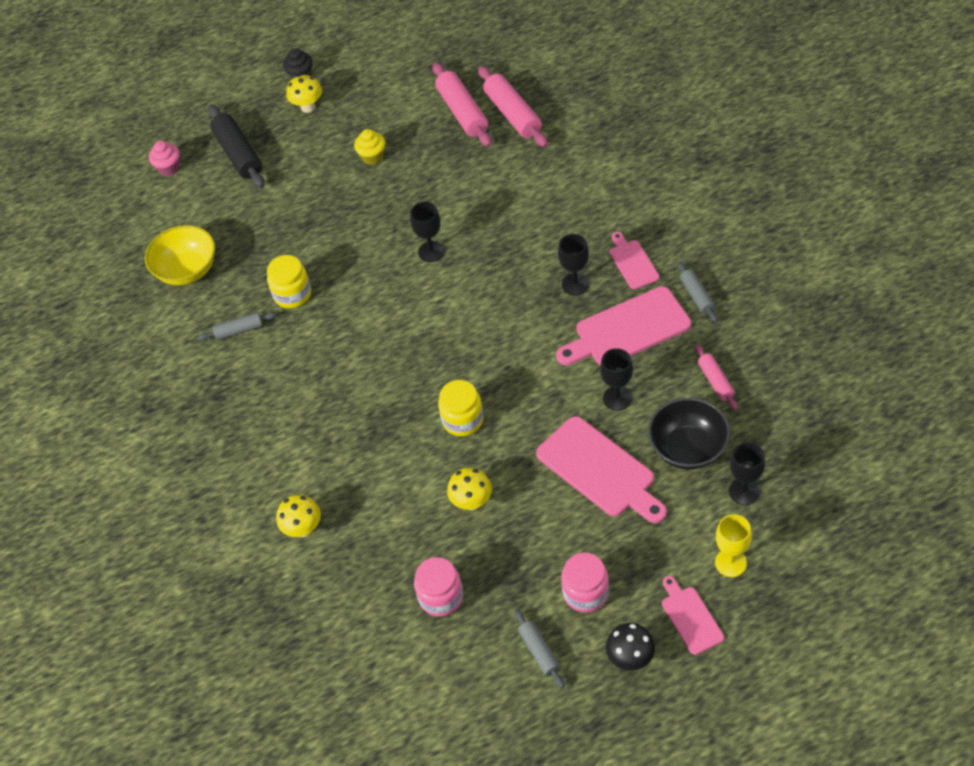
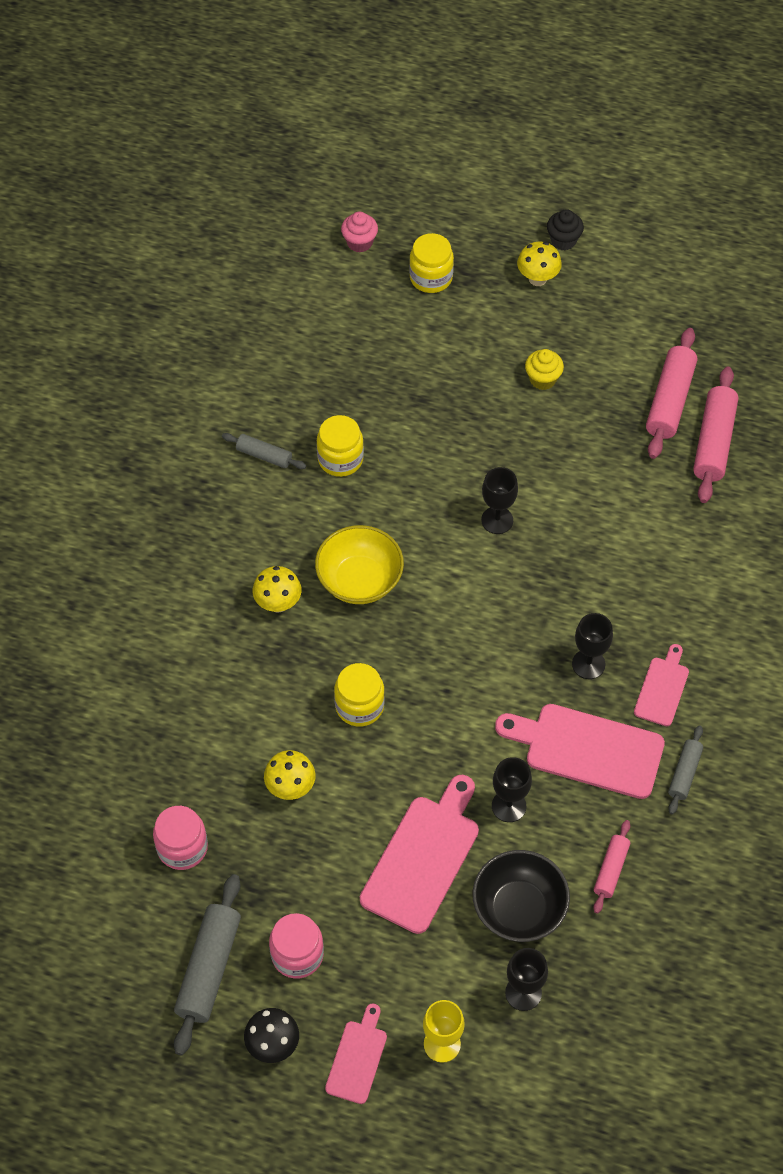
camera: 35 degrees right, 5 degrees up
yellow bowl [145,225,215,285] -> yellow bowl moved to [315,525,404,604]
black rolling pin [208,105,265,188] -> yellow jar [409,233,454,293]
yellow mushroom [276,495,321,537] -> yellow mushroom moved to [253,566,301,613]
grey rolling pin [514,610,565,688] -> grey rolling pin [174,874,241,1055], size x1.78
pink cutting board [536,416,667,523] -> pink cutting board turned 150 degrees counterclockwise [360,775,479,934]

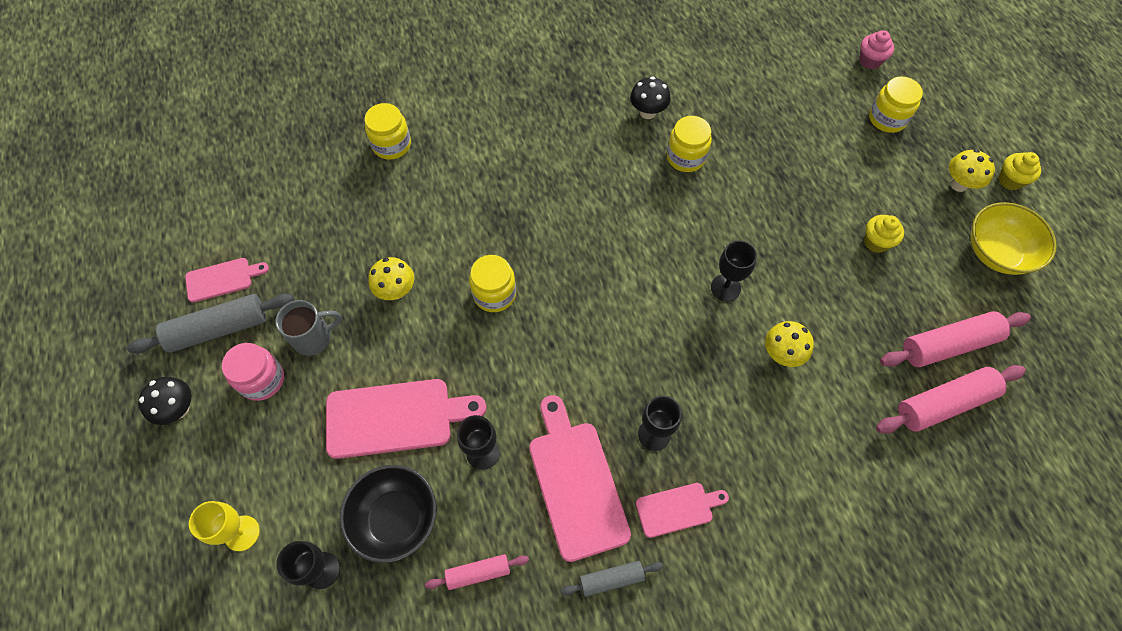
camera: 55 degrees right, 5 degrees up
pink jar [153,806,208,870] -> none
grey rolling pin [222,433,307,469] -> black mushroom [630,77,671,119]
yellow mushroom [253,566,301,613] -> yellow mushroom moved to [765,321,814,367]
yellow bowl [315,525,404,604] -> yellow bowl moved to [971,202,1057,275]
pink cutting board [325,1003,387,1104] -> pink cutting board moved to [185,258,269,303]
black cupcake [547,209,584,250] -> yellow cupcake [999,152,1041,190]
none -> grey mug [275,300,342,356]
none -> yellow jar [365,103,411,160]

